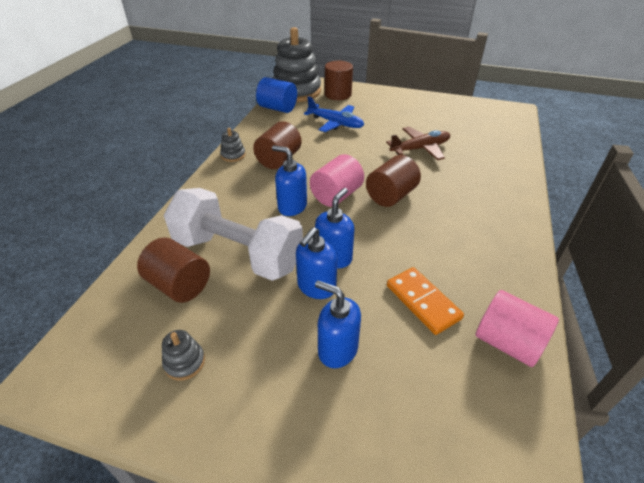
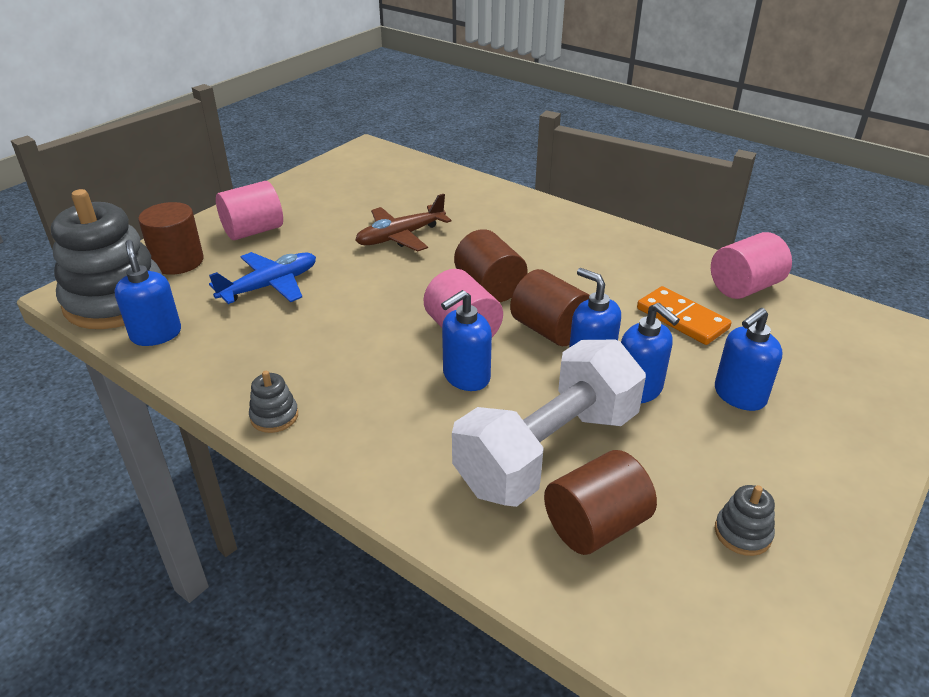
camera: 70 degrees left, 5 degrees down
brown cylinder [253,121,302,169] -> brown cylinder moved to [510,269,590,346]
blue cylinder [256,77,297,113] -> blue soap dispenser [115,240,181,346]
brown plane [386,127,450,160] -> brown plane turned 120 degrees counterclockwise [355,194,451,252]
orange domino [387,267,464,335] -> orange domino turned 60 degrees clockwise [637,286,732,345]
none -> pink cylinder [216,181,283,240]

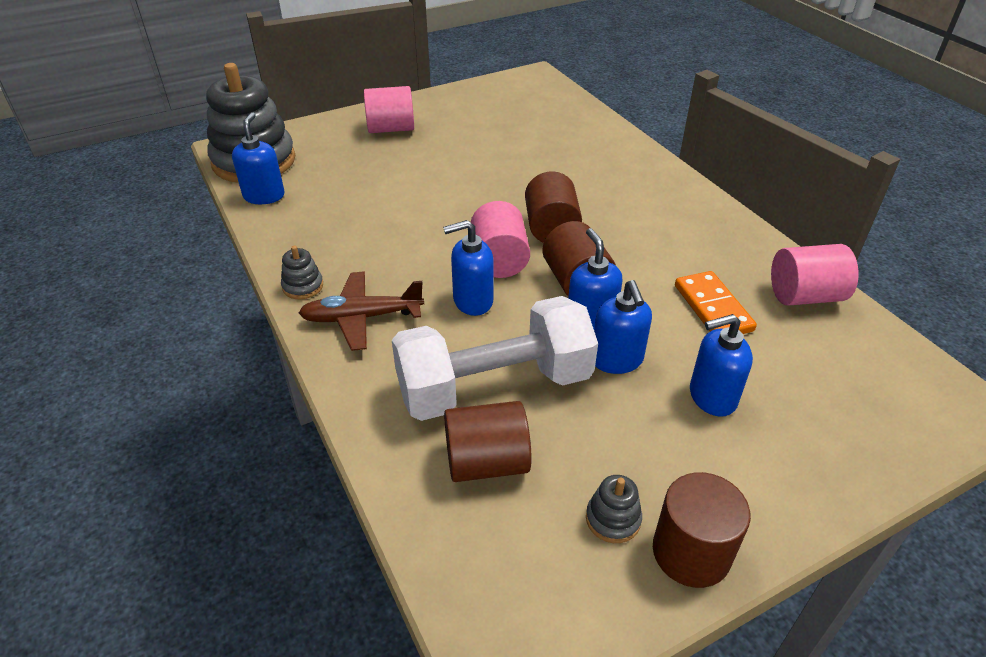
camera: 25 degrees right, 5 degrees up
brown cylinder [138,202,204,275] -> brown cylinder moved to [653,472,751,588]
blue plane [209,252,316,304] -> none
brown plane [355,194,451,252] -> brown plane moved to [299,272,424,351]

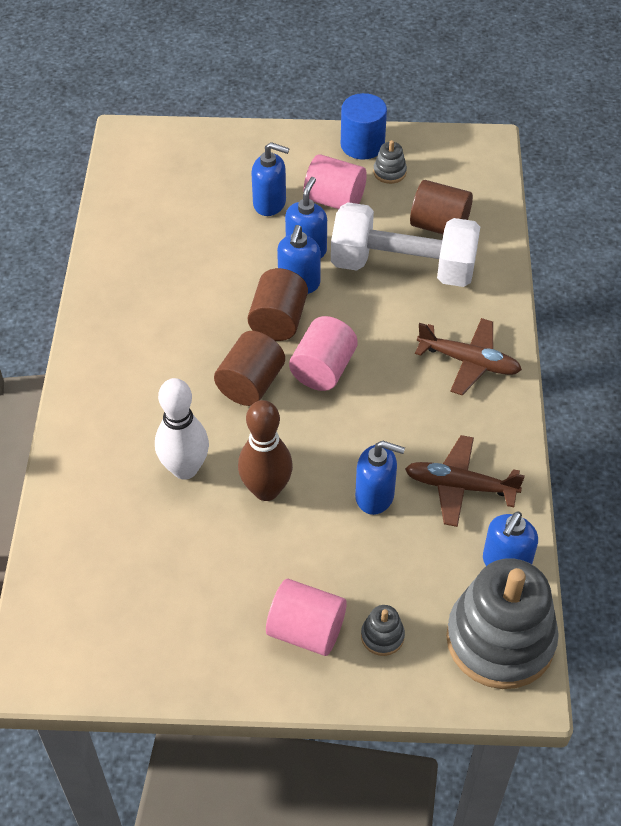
camera: 150 degrees left, 10 degrees up
grey stacking toy [281,246,323,299] -> grey stacking toy moved to [361,605,405,656]
blue soap dispenser [443,220,493,316] -> blue soap dispenser moved to [355,441,405,515]
brown cylinder [653,472,751,588] -> blue cylinder [341,93,387,159]
orange domino [675,271,757,334] -> none
pink cylinder [771,244,859,306] -> pink cylinder moved to [304,154,367,209]
none -> white bowling pin [155,378,209,480]
none -> brown bowling pin [238,400,293,501]
none -> brown plane [405,435,525,527]

